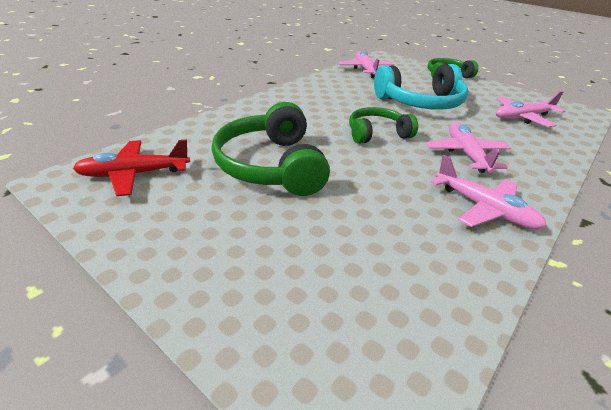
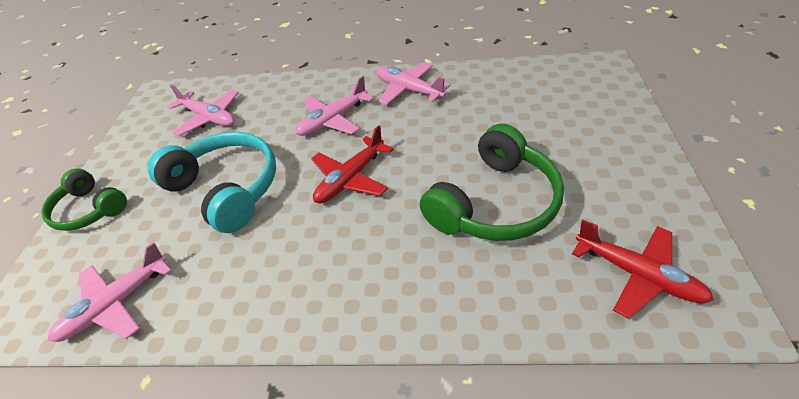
camera: 120 degrees left, 10 degrees up
green headphones [349,107,418,144] -> red plane [311,125,394,203]
pink plane [430,155,546,229] -> pink plane turned 60 degrees counterclockwise [376,62,451,105]

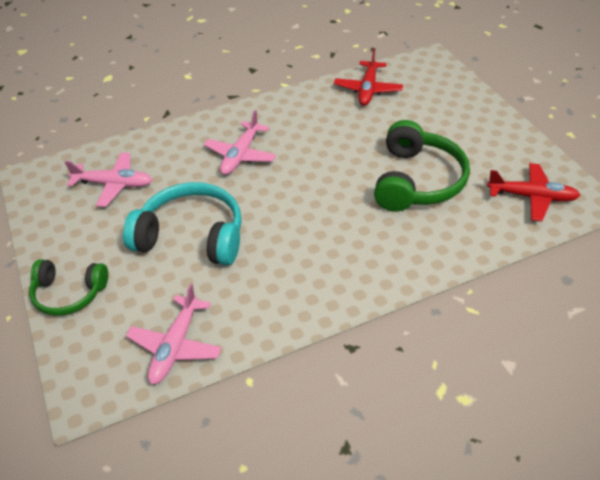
camera: 30 degrees left, 0 degrees up
red plane [311,125,394,203] -> red plane moved to [334,48,403,106]
pink plane [376,62,451,105] -> none

